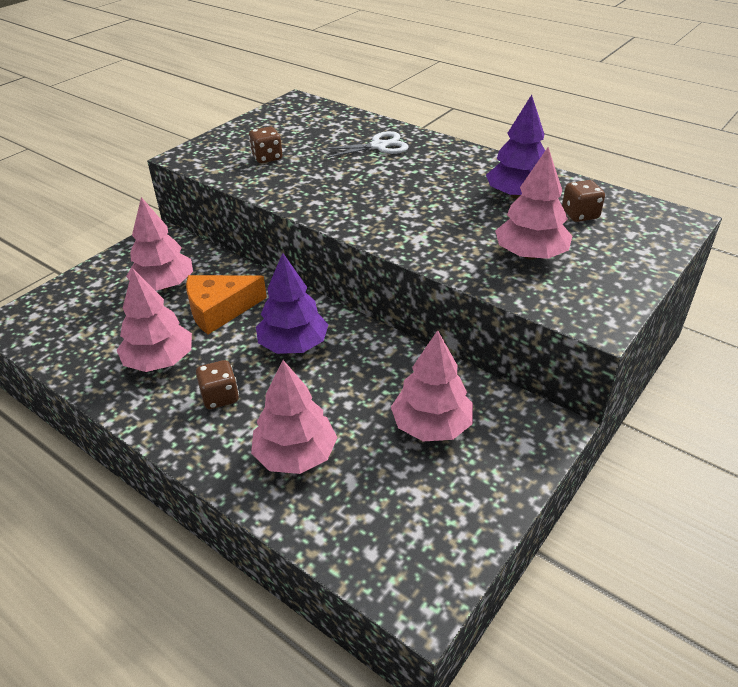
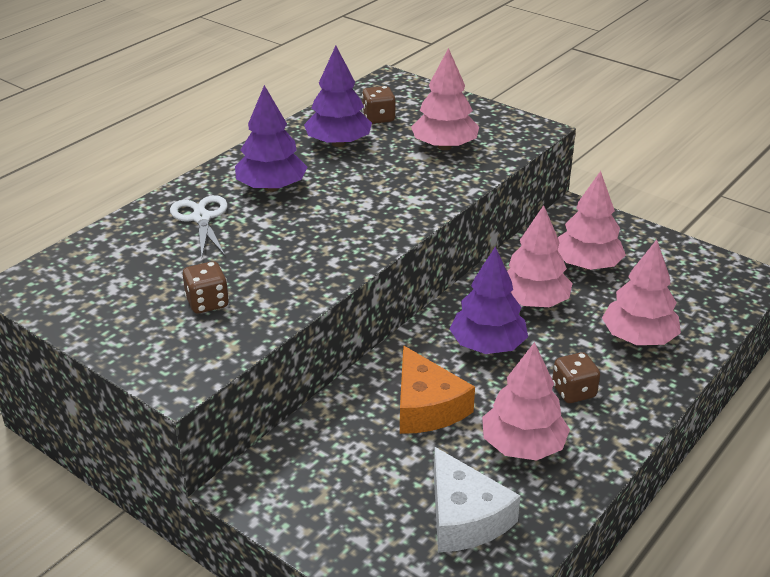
camera: 90 degrees left, 5 degrees down
pink tree [126,197,193,291] -> pink tree moved to [507,205,573,307]
none -> purple tree [235,85,307,192]
none -> white cheese [434,447,521,552]

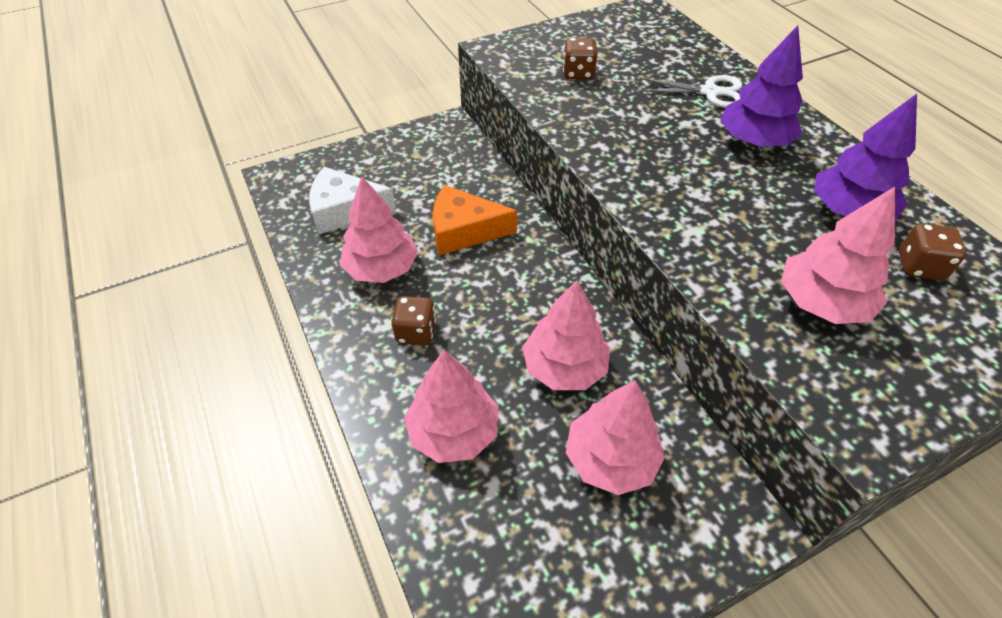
camera: 115 degrees right, 15 degrees up
purple tree [449,247,528,354] -> none

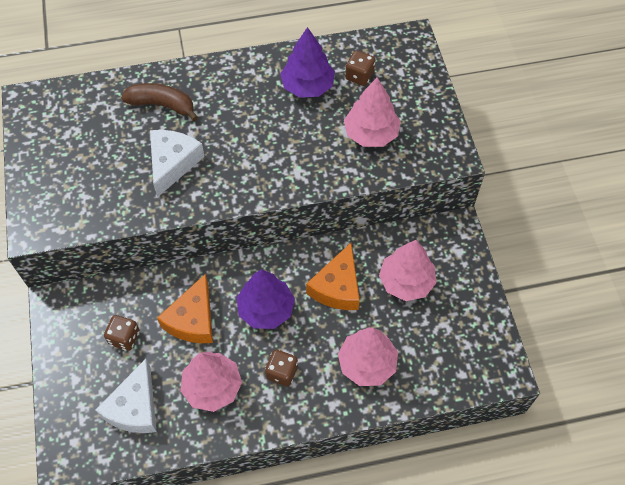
camera: 75 degrees left, 10 degrees up
pink tree [522,280,610,390] -> orange cheese [306,243,360,310]
brown dice [563,37,597,80] -> brown dice moved to [104,315,139,351]
white scissors [639,75,742,108] -> brown banana [121,83,198,121]
purple tree [721,25,803,147] -> purple tree moved to [236,269,295,329]
none -> white cheese [150,130,205,197]

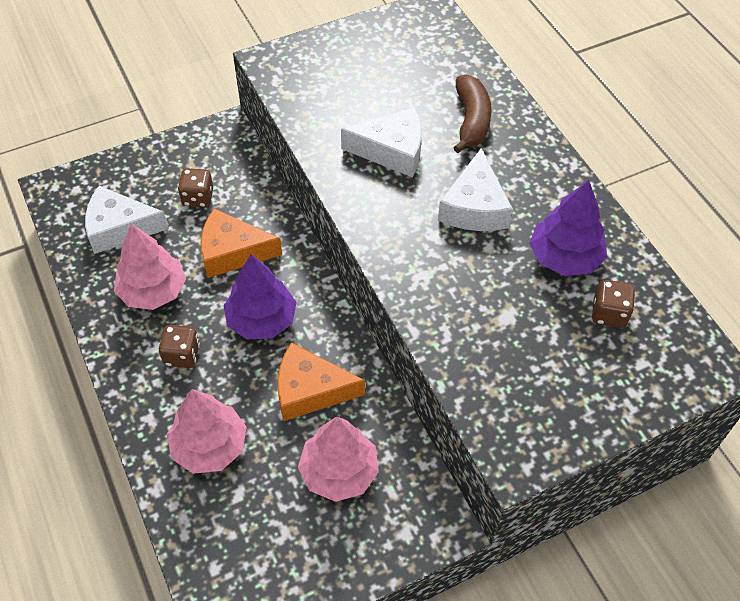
camera: 75 degrees right, 5 degrees down
pink tree [344,77,400,147] -> none
none -> white cheese [438,148,513,231]

